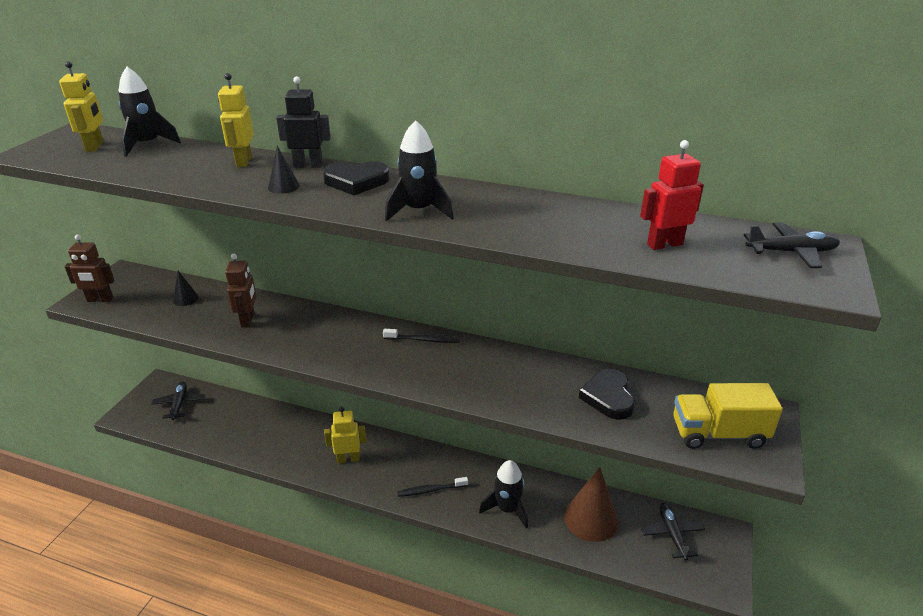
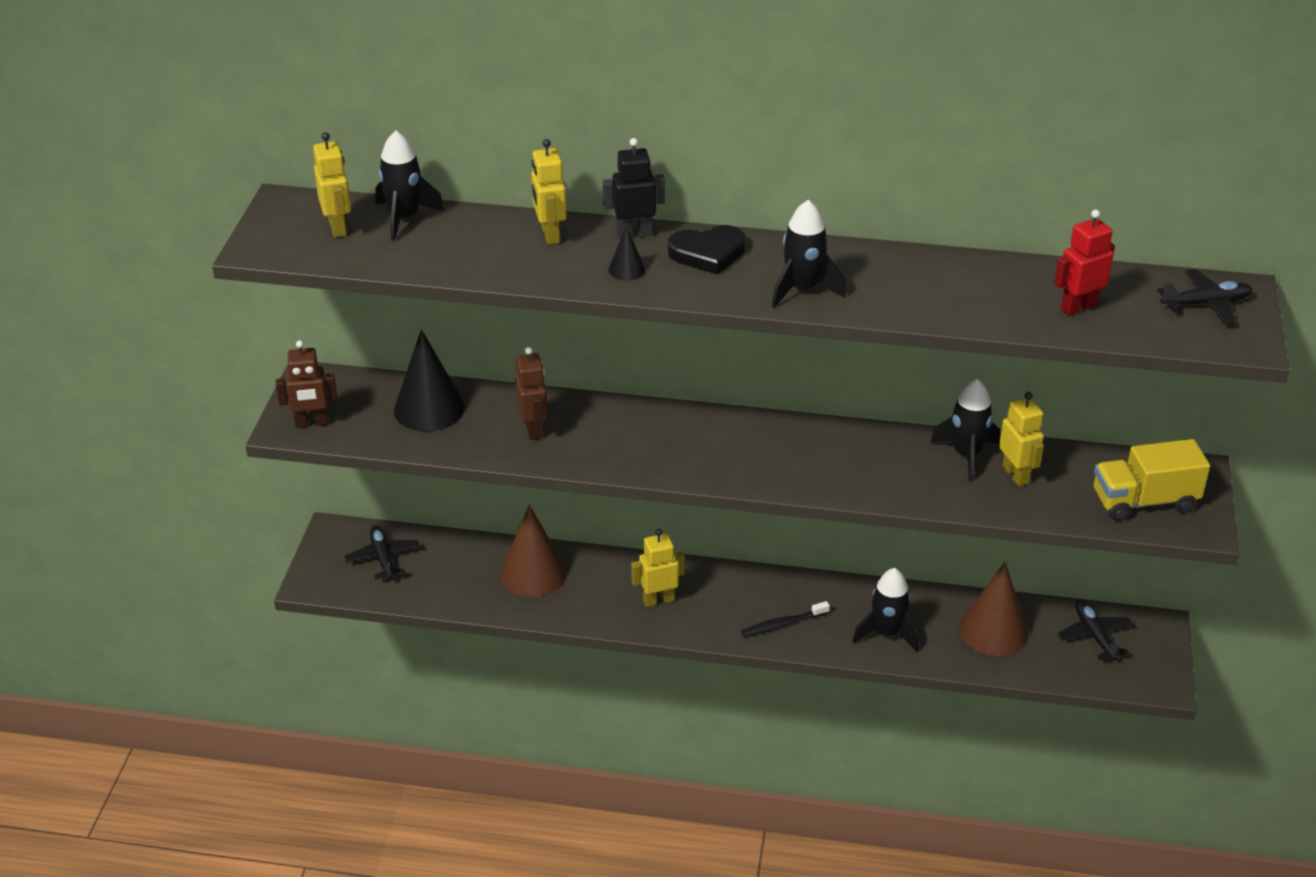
camera: 10 degrees left, 5 degrees up
black cone [173,271,199,306] -> black cone [394,329,465,431], size x2.11
black toothbrush [383,329,460,343] -> none
black heart [579,369,635,420] -> yellow robot [999,392,1044,486]
none -> brown cone [500,505,567,597]
none -> black rocket [930,379,1000,481]

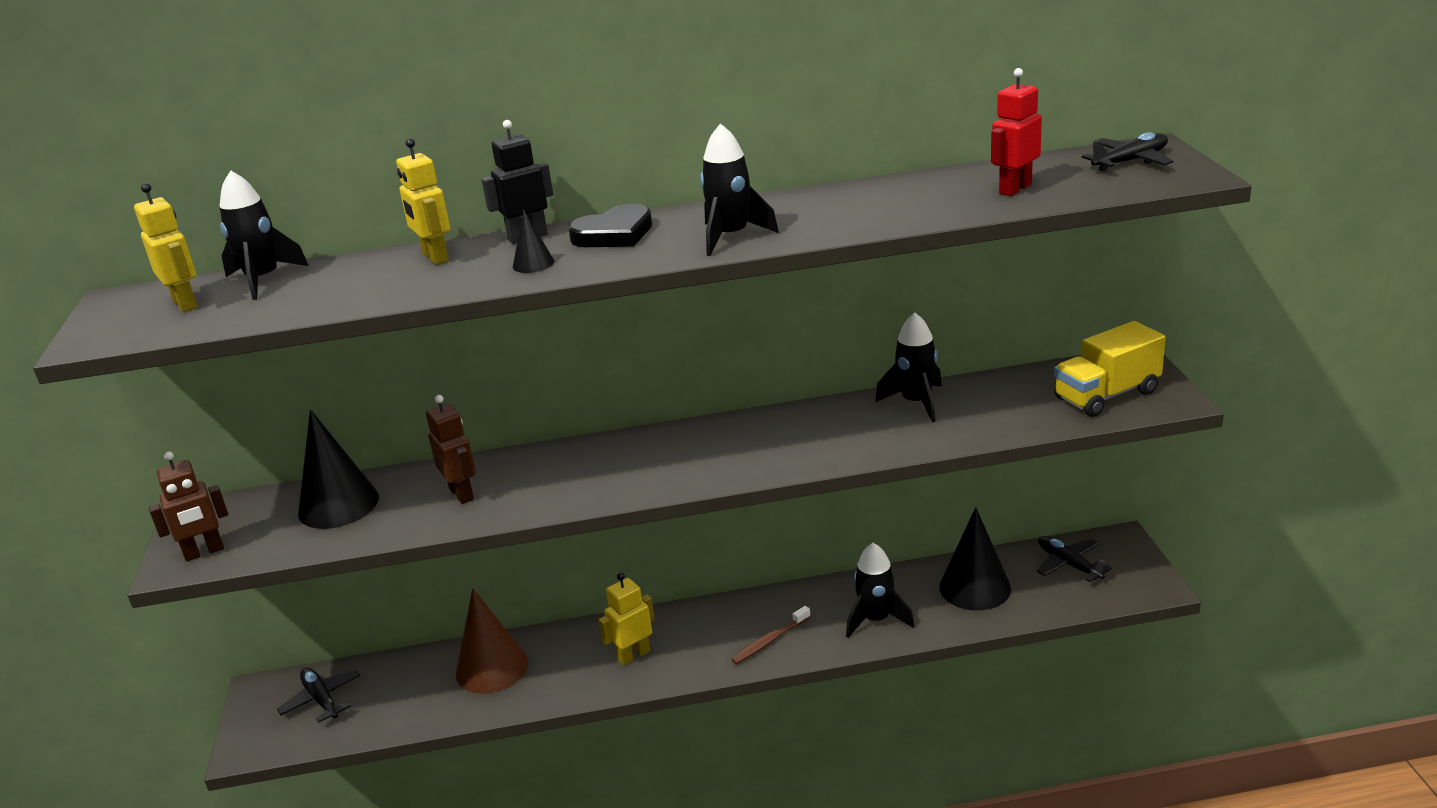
camera: 15 degrees left, 10 degrees down
black toothbrush [741,601,830,637] -> brown toothbrush [731,606,811,664]
brown cone [959,562,1028,656] -> black cone [939,507,1011,611]
yellow robot [999,392,1044,486] -> none

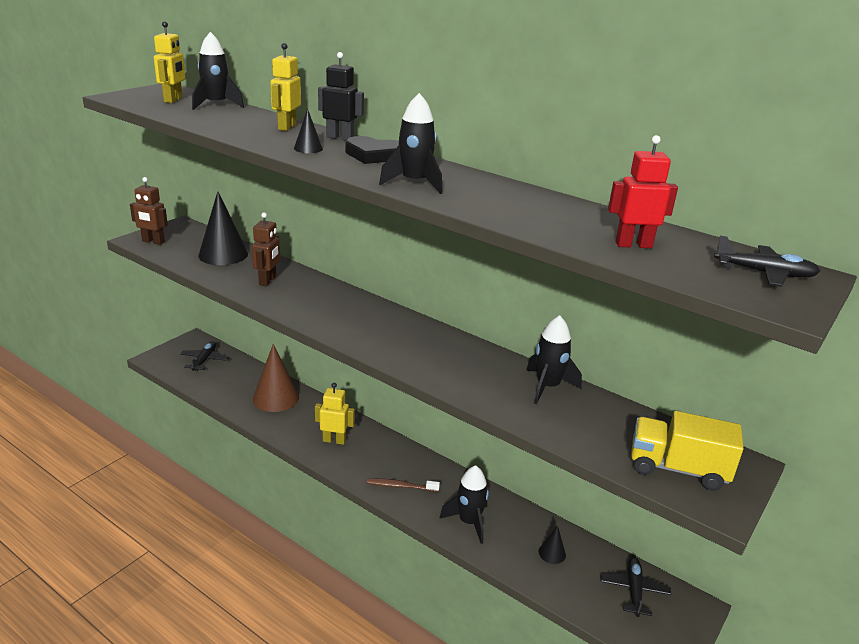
camera: 40 degrees right, 0 degrees up
black cone [939,507,1011,611] -> black cone [539,525,566,564], size x0.47

